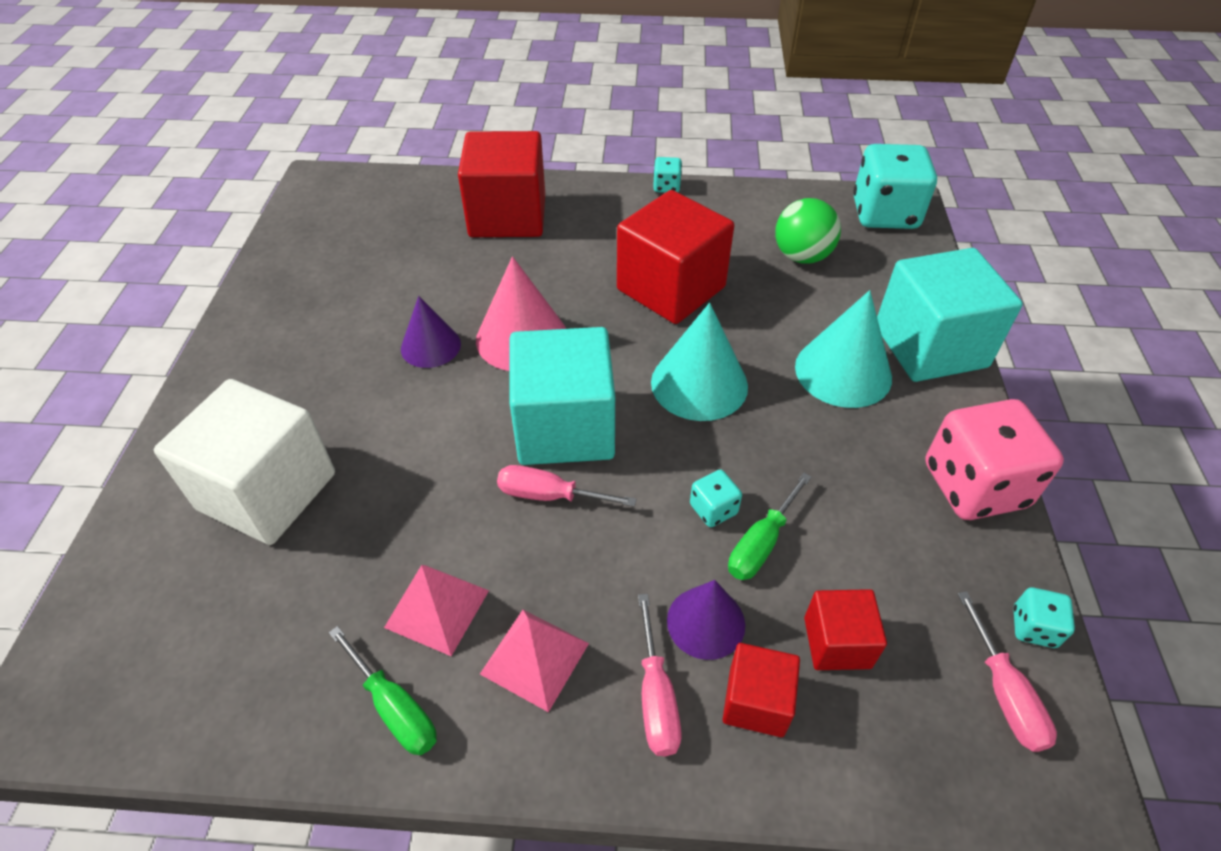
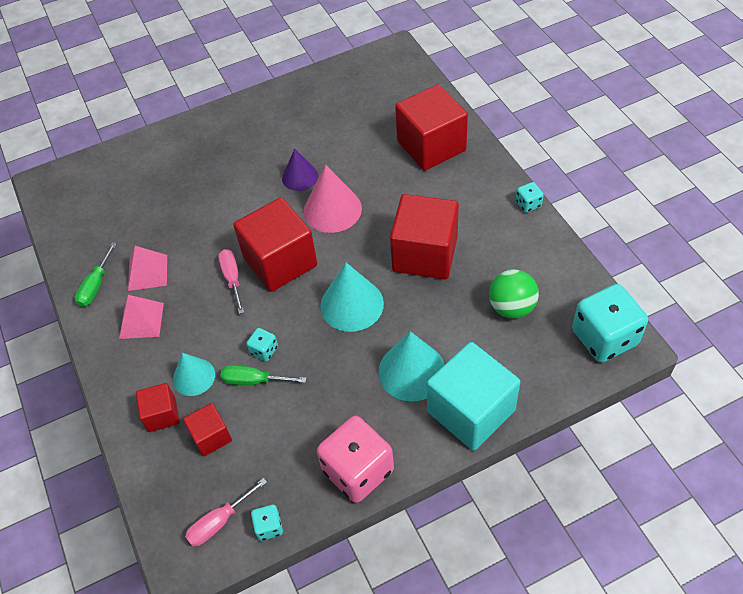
camera: 65 degrees right, 5 degrees up
white cube [154,379,335,545] -> none
turquoise cube [510,327,615,465] -> red cube [233,197,317,292]
pink screwdriver [638,594,682,756] -> none
purple cone [667,580,745,660] -> turquoise cone [173,353,215,396]

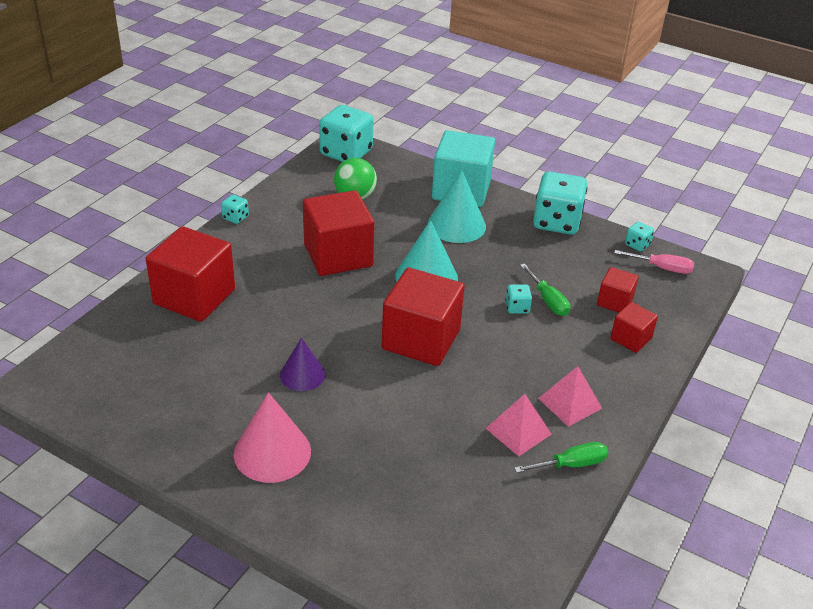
camera: 130 degrees left, 15 degrees down
turquoise cone [173,353,215,396] -> none
pink screwdriver [218,249,244,314] -> none
pink cone [303,165,362,233] -> pink cone moved to [234,392,311,483]
pink dice [317,416,394,503] -> turquoise dice [533,172,587,235]

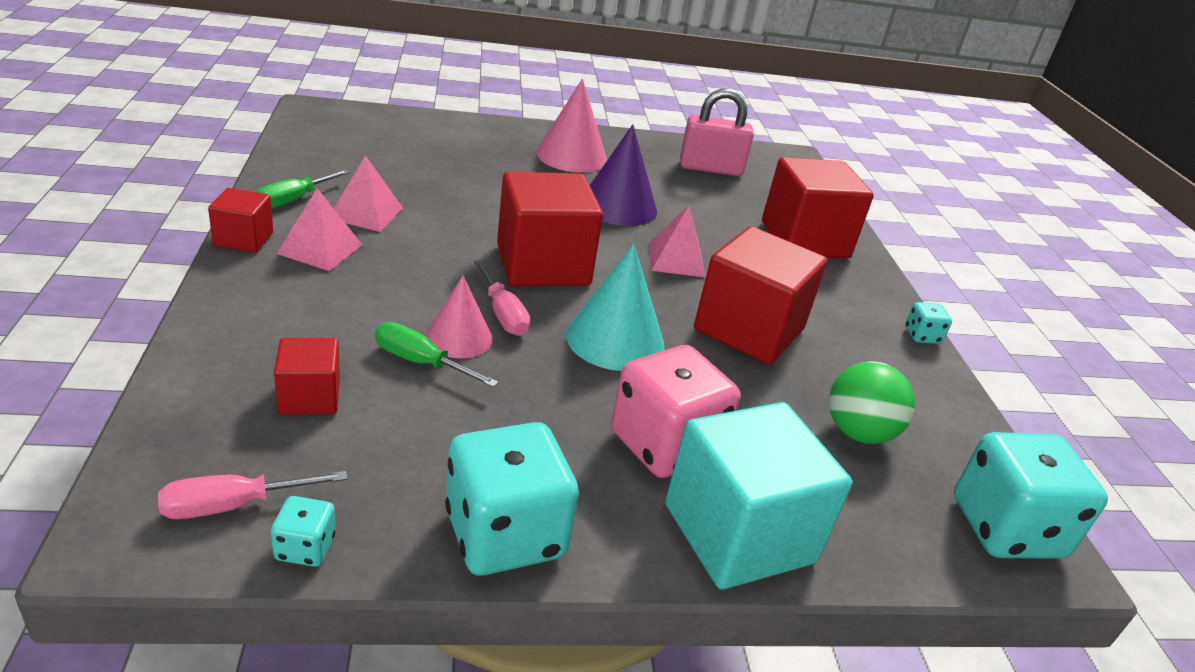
camera: 140 degrees right, 5 degrees down
purple cone [280,338,326,391] -> purple cone [590,124,657,226], size x1.56
turquoise cone [428,170,486,243] -> pink dice [611,345,741,478]
turquoise dice [505,284,532,314] -> pink cone [425,276,493,358]
red cube [610,302,658,353] -> red cube moved to [208,188,273,253]
none -> pink screwdriver [474,260,530,336]
none -> pink pyramid [649,205,705,277]
none -> pink padlock [680,88,754,176]

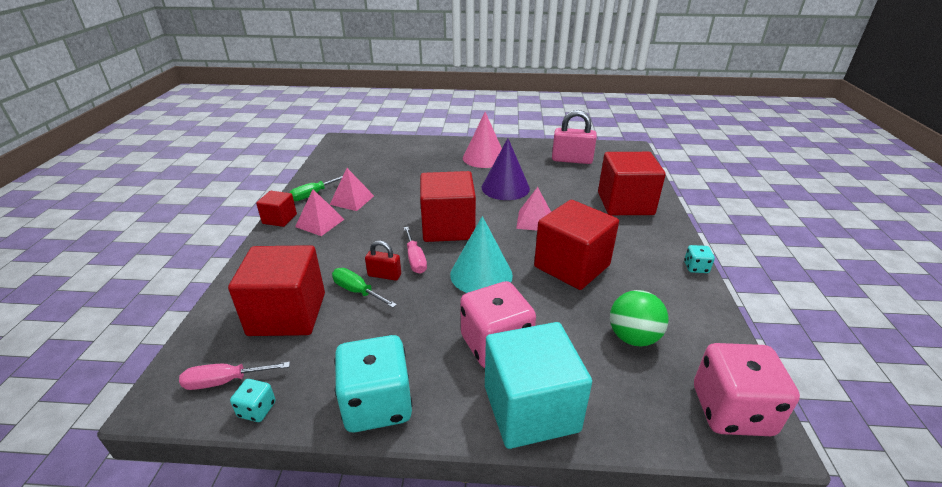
camera: 15 degrees right, 0 degrees up
red cube [274,338,340,415] -> red cube [228,245,325,336], size x1.96
pink cone [425,276,493,358] -> red padlock [365,241,401,281]
turquoise dice [954,432,1108,559] -> pink dice [694,343,800,436]

